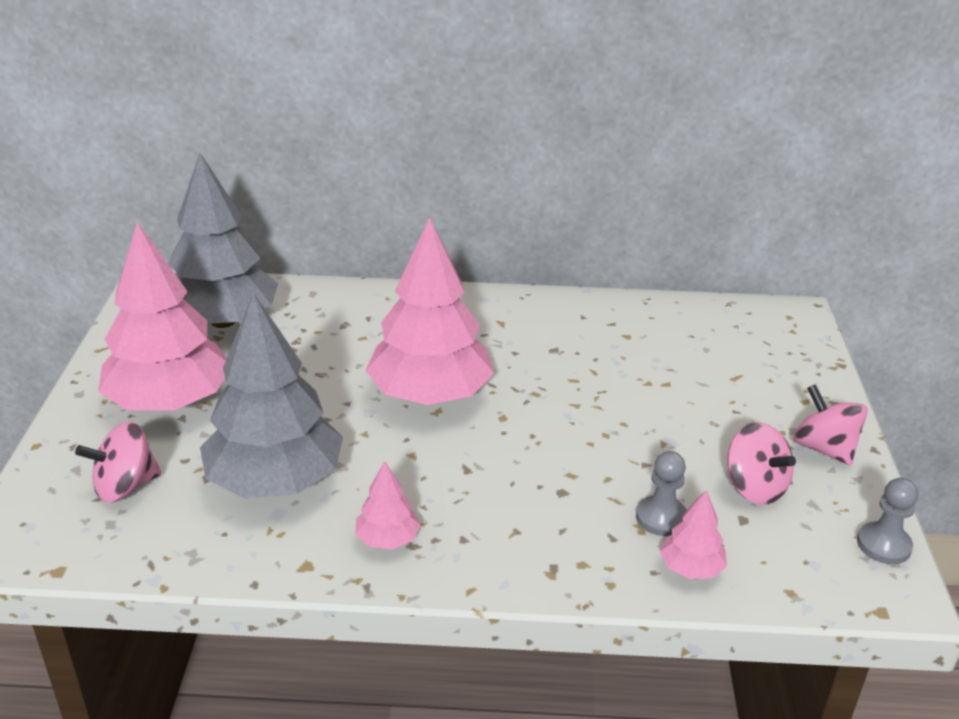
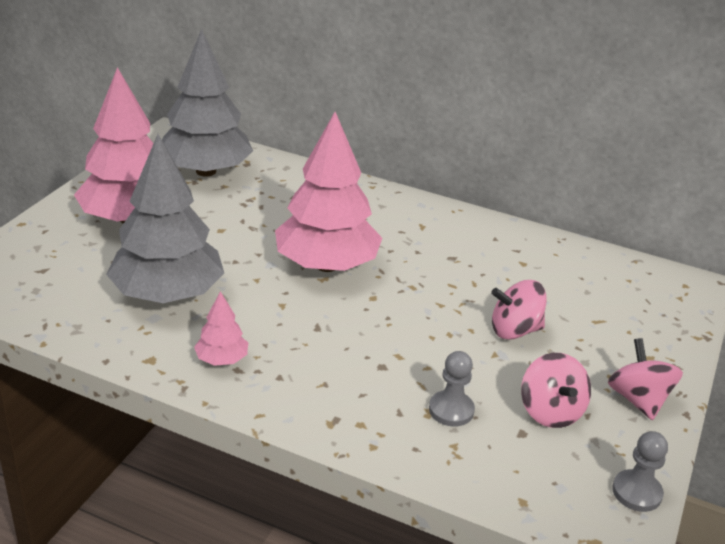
camera: 20 degrees right, 0 degrees up
pink spinning top [75,421,161,503] -> pink spinning top moved to [491,280,546,340]
pink tree [659,490,727,579] -> none

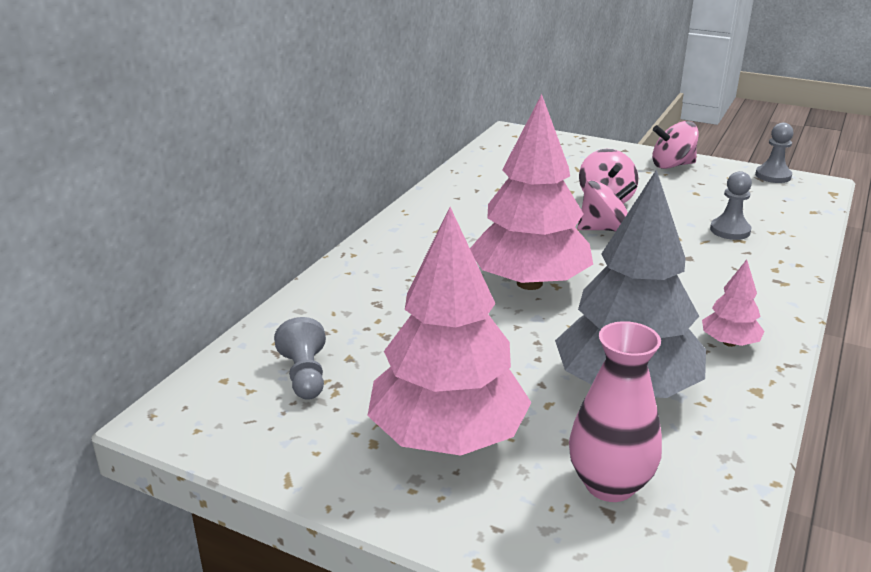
camera: 85 degrees left, 5 degrees down
grey tree [162,29,253,177] -> grey pawn [274,317,326,400]
pink spinning top [521,353,591,428] -> pink spinning top moved to [577,180,637,231]
none -> pink vase [569,321,662,502]

